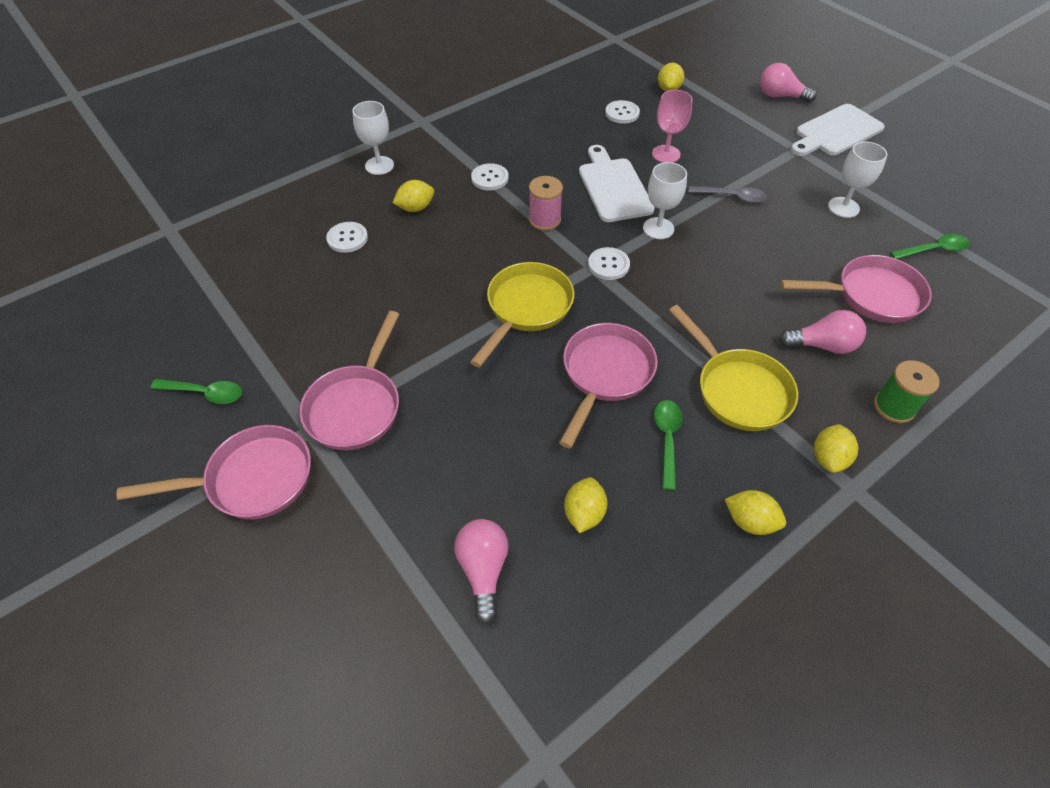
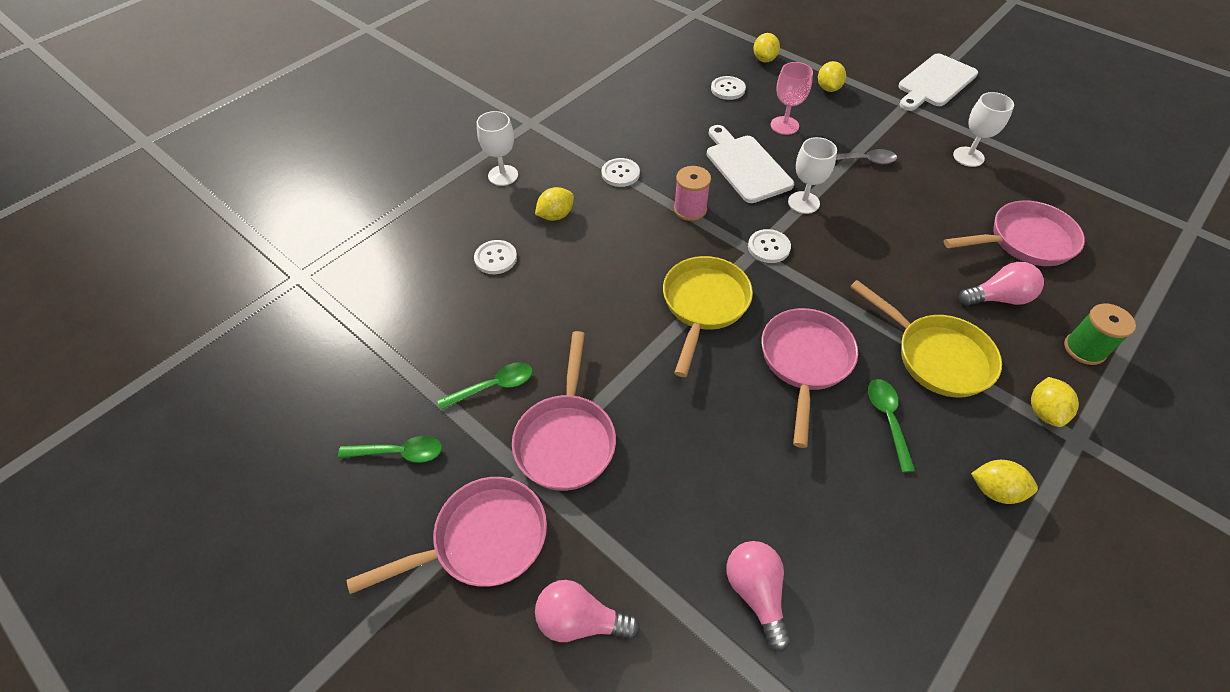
camera: 10 degrees left, 0 degrees up
yellow lemon [564,478,607,533] -> yellow lemon moved to [818,61,846,92]
pink light bulb [760,63,817,103] -> pink light bulb moved to [535,580,640,642]
green spoon [890,234,970,259] -> green spoon moved to [437,362,533,410]

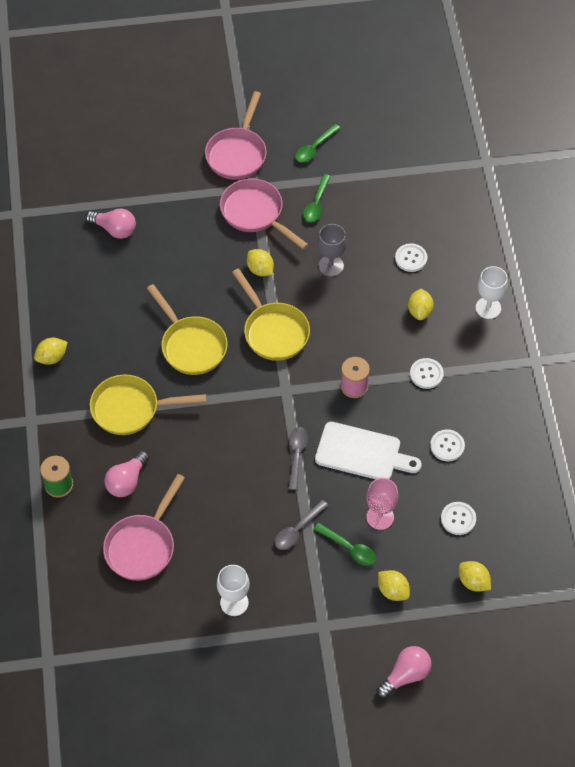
camera: 130 degrees right, 5 degrees up
pink light bulb [535,580,640,642] -> pink light bulb moved to [377,646,431,698]
white button [748,229,791,263] -> white button moved to [430,429,465,461]
pink pan [761,308,858,448] -> yellow pan [147,284,228,375]
white goblet [788,137,837,214] -> grey spoon [288,427,309,490]
green spoon [868,379,915,472] -> green spoon moved to [314,523,376,565]
white cutting board [898,54,978,111] -> none
yellow lemon [1031,377,1079,427] -> yellow lemon moved to [247,249,274,276]
none -> grey goblet [317,224,347,277]

